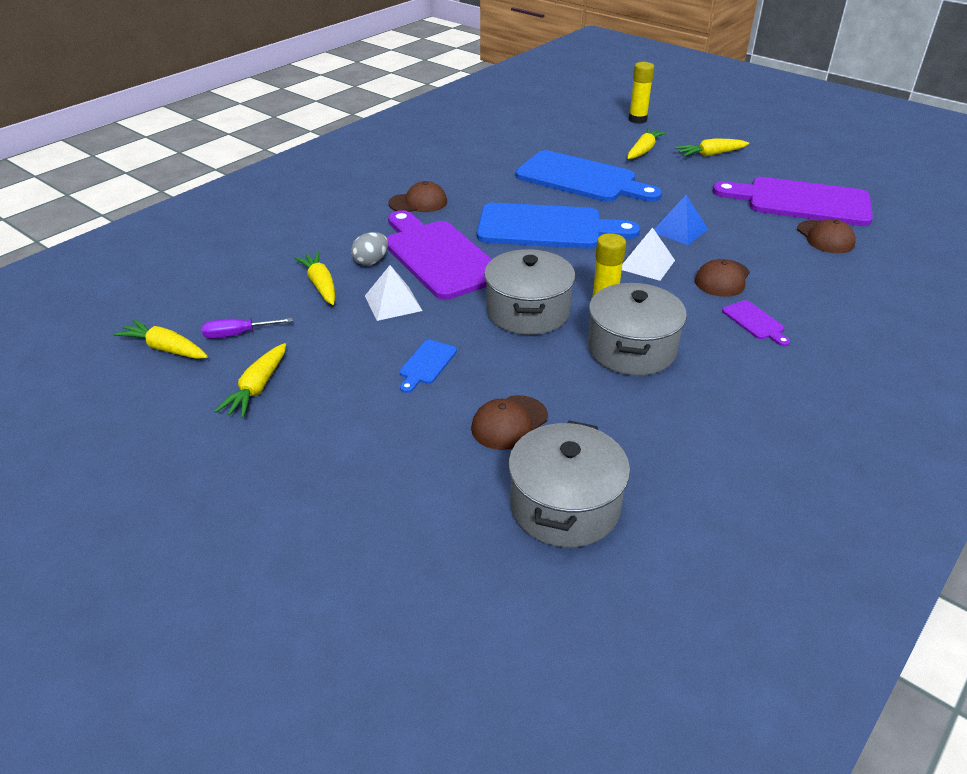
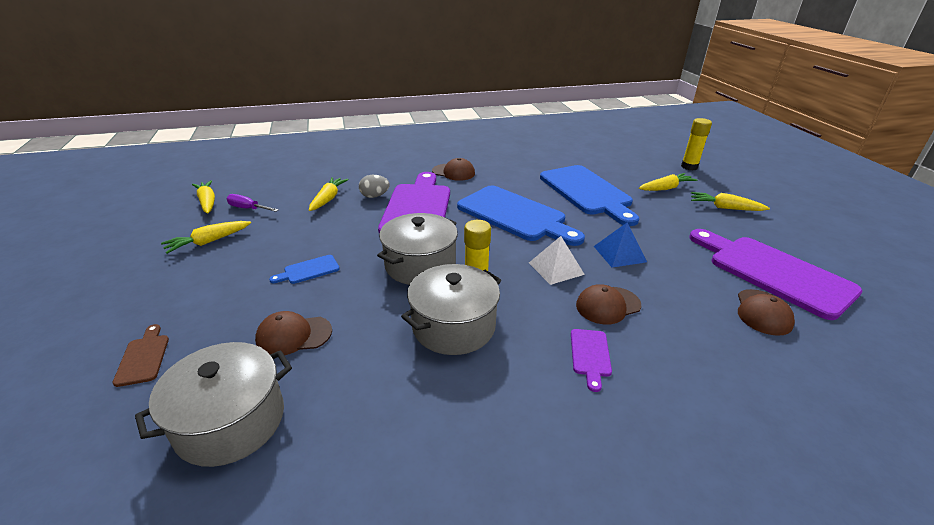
camera: 35 degrees right, 5 degrees down
white pyramid [365,265,423,321] -> none
none -> brown cutting board [113,324,169,387]

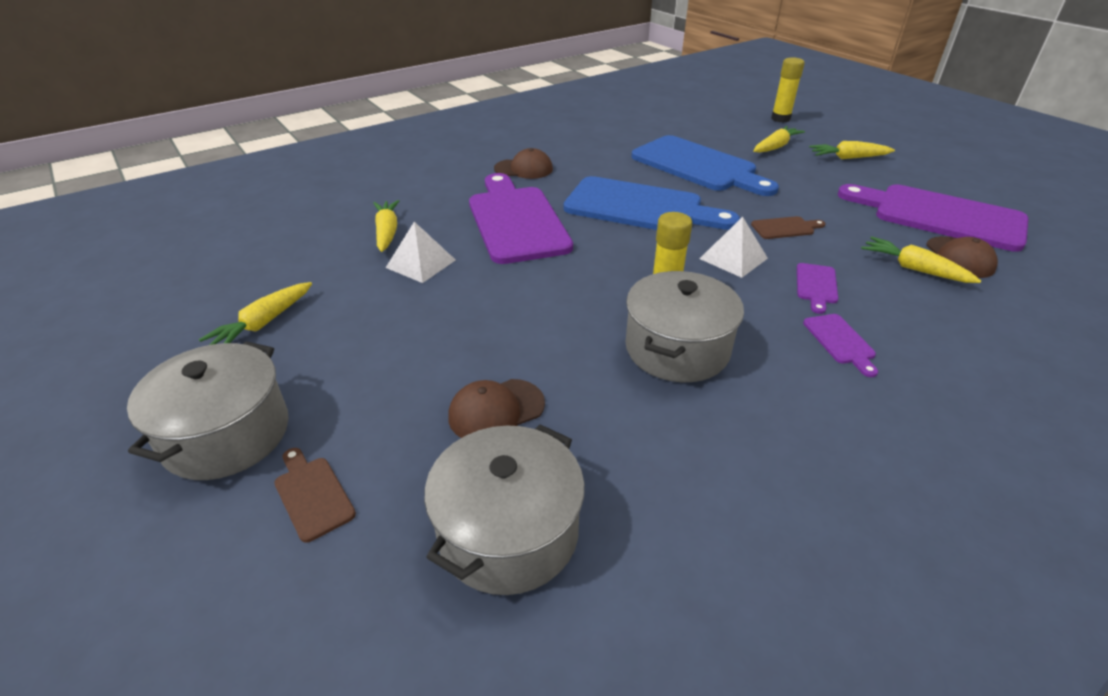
camera: 20 degrees left, 5 degrees up
yellow carrot [192,180,215,214] -> yellow carrot moved to [861,236,981,283]
purple screwdriver [227,194,279,212] -> none
blue cutting board [269,255,340,284] -> none
grey egg [359,175,390,198] -> none
grey pot [377,213,458,285] -> grey pot moved to [127,341,289,480]
brown cap [576,284,641,325] -> purple cutting board [797,263,838,314]
blue pyramid [594,223,647,268] -> brown cutting board [751,216,826,239]
none -> white pyramid [386,222,456,283]

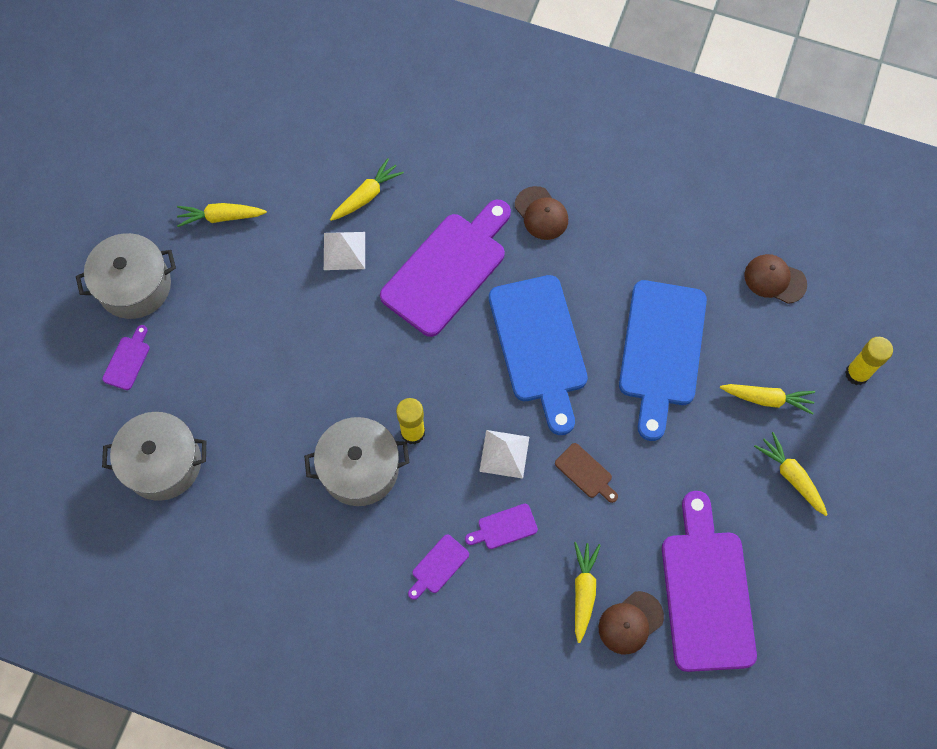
camera: 55 degrees right, 30 degrees up
brown cutting board [274,448,356,543] -> purple cutting board [102,325,150,390]
brown cap [448,379,545,438] -> brown cap moved to [744,254,807,304]

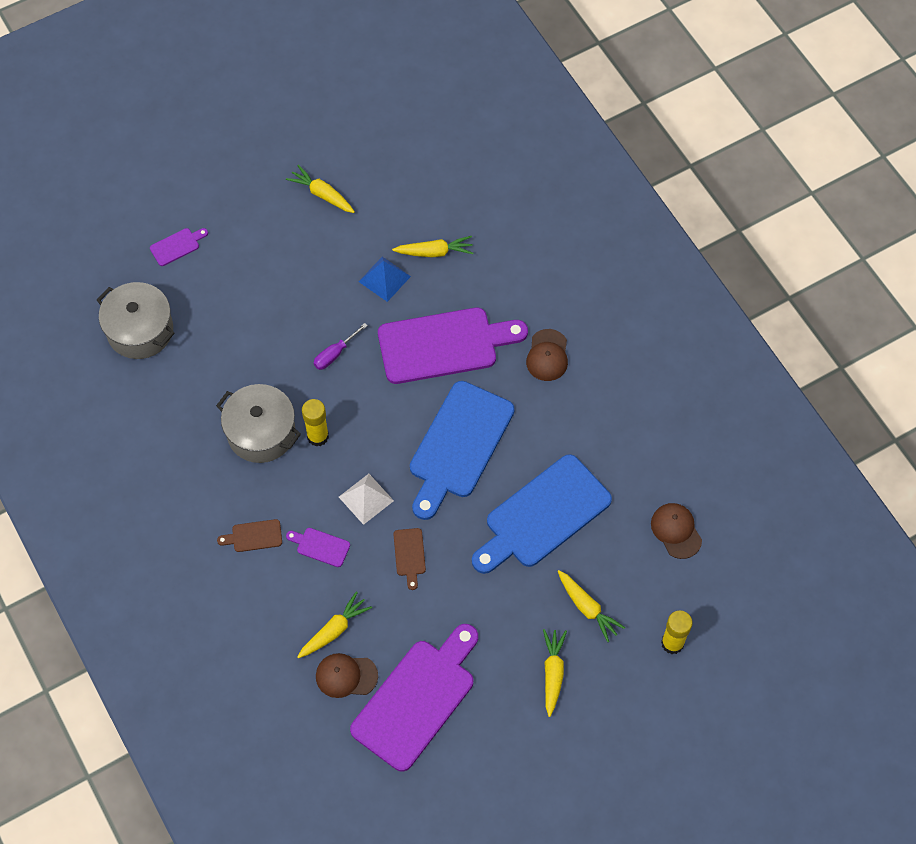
camera: 40 degrees right, 5 degrees down
grey pot [76,233,176,319] -> none
white pyramid [324,232,365,270] -> blue pyramid [359,257,411,302]
purple cutting board [408,534,469,600] -> brown cutting board [217,519,282,552]
none -> purple screwdriver [314,323,368,370]

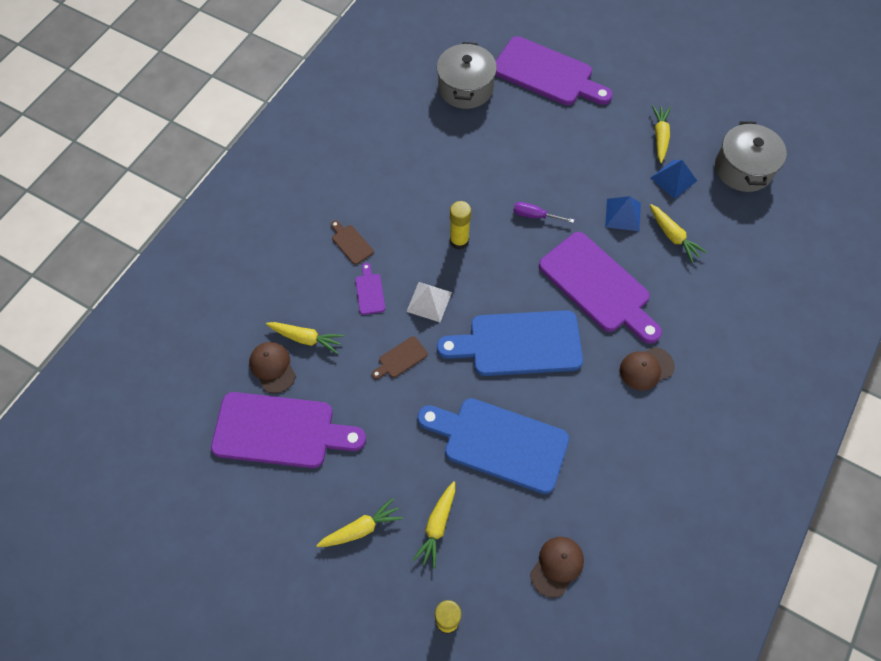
camera: 60 degrees right, 0 degrees up
purple cutting board [150,228,208,266] -> purple cutting board [496,36,613,105], size x2.43
grey pot [216,384,301,463] -> grey pot moved to [715,121,787,192]
none -> blue pyramid [650,160,697,199]

